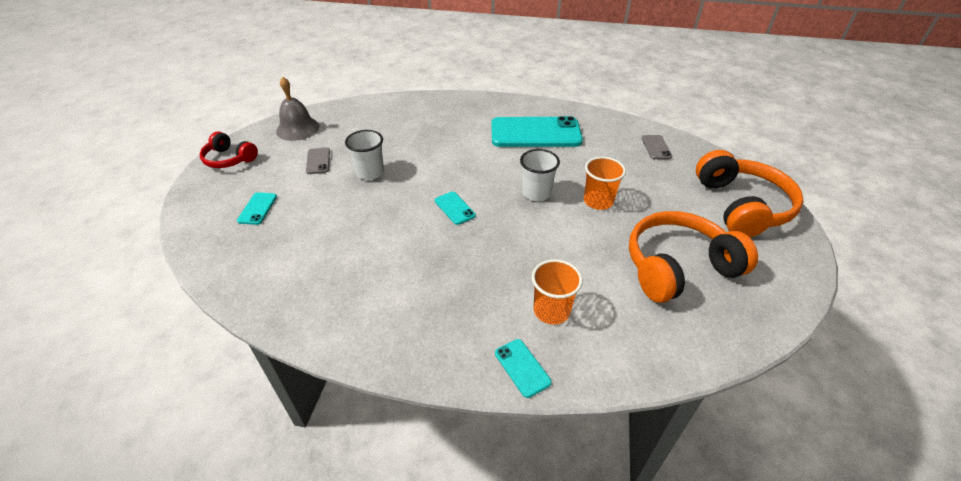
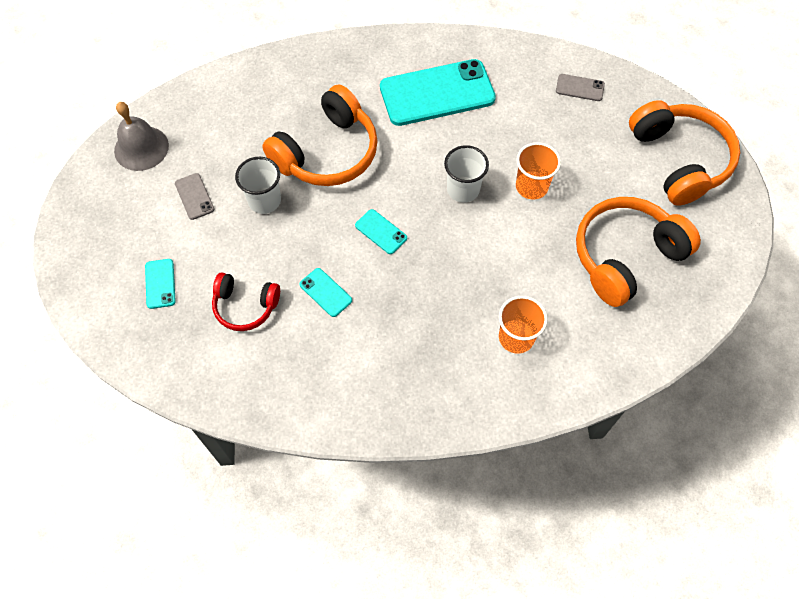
camera: 15 degrees left, 20 degrees up
red headphones [200,131,258,168] -> red headphones moved to [212,272,280,331]
turquoise phone [495,339,552,398] -> turquoise phone moved to [300,268,352,317]
grey phone [642,135,672,159] -> grey phone turned 60 degrees counterclockwise [556,74,605,101]
none -> orange headphones [262,85,378,186]

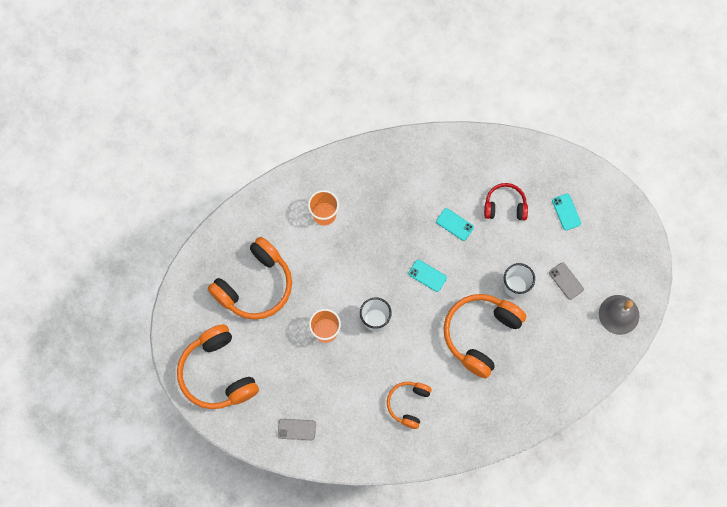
camera: 170 degrees right, 10 degrees up
turquoise phone [380,59,496,126] -> orange headphones [387,382,432,429]

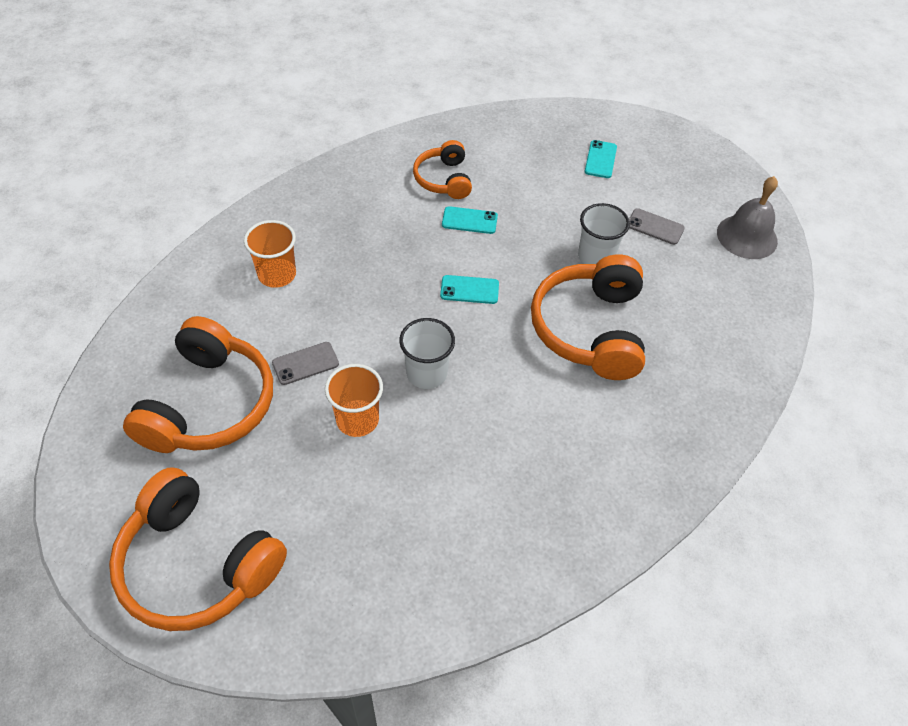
camera: 30 degrees left, 20 degrees down
grey phone [278,419,316,440] -> grey phone moved to [272,342,339,385]
orange headphones [387,382,432,429] -> orange headphones moved to [413,140,472,199]
red headphones [484,183,528,220] -> none
turquoise phone [552,194,581,230] -> turquoise phone turned 60 degrees clockwise [585,140,617,178]

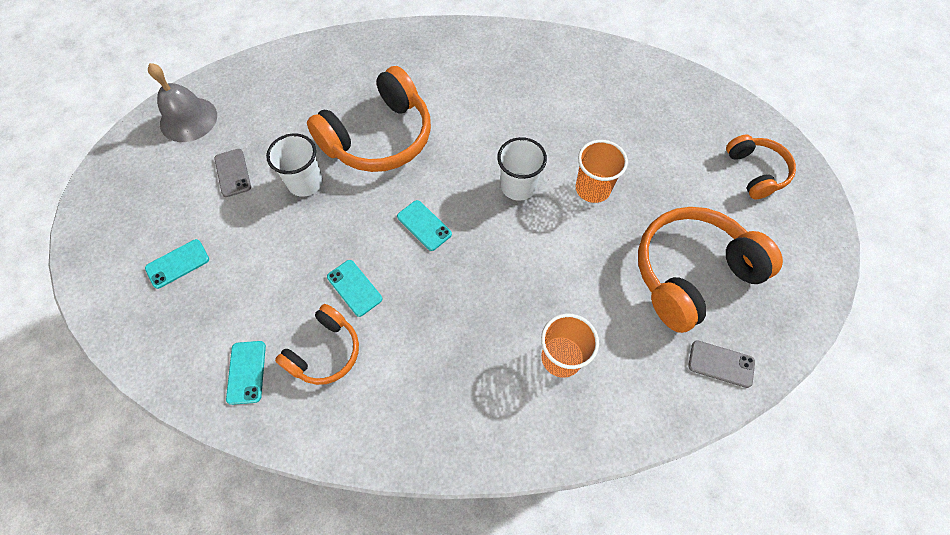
camera: 135 degrees left, 10 degrees up
orange headphones [109,467,287,631] -> orange headphones [726,135,796,199], size x0.57
grey phone [272,342,339,385] -> grey phone moved to [688,340,755,388]
none -> turquoise phone [226,341,266,405]

